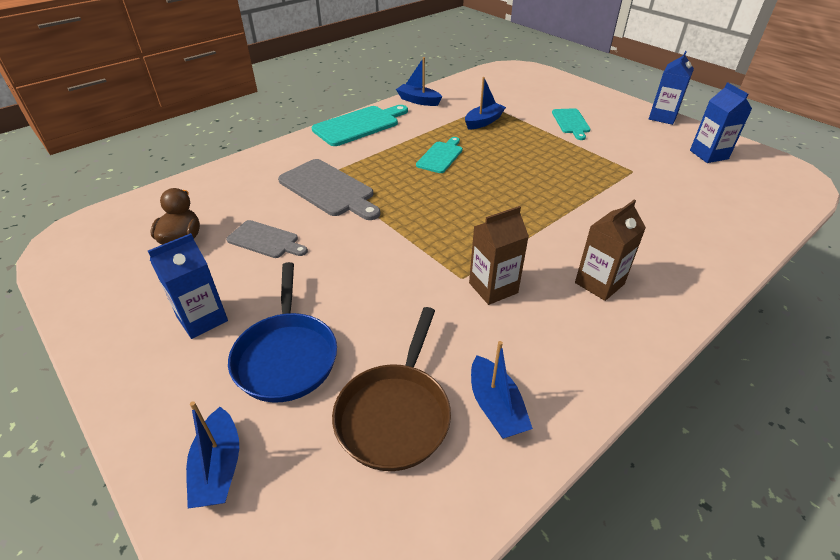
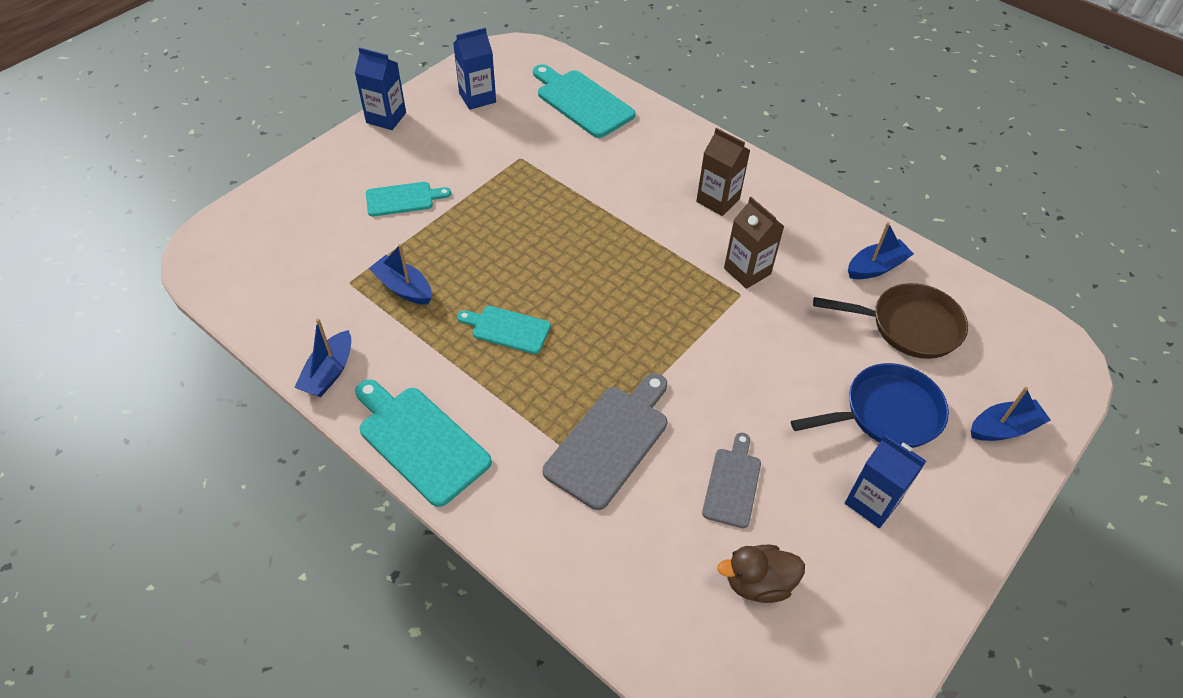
camera: 100 degrees left, 10 degrees up
none -> turquoise cutting board [533,64,636,138]

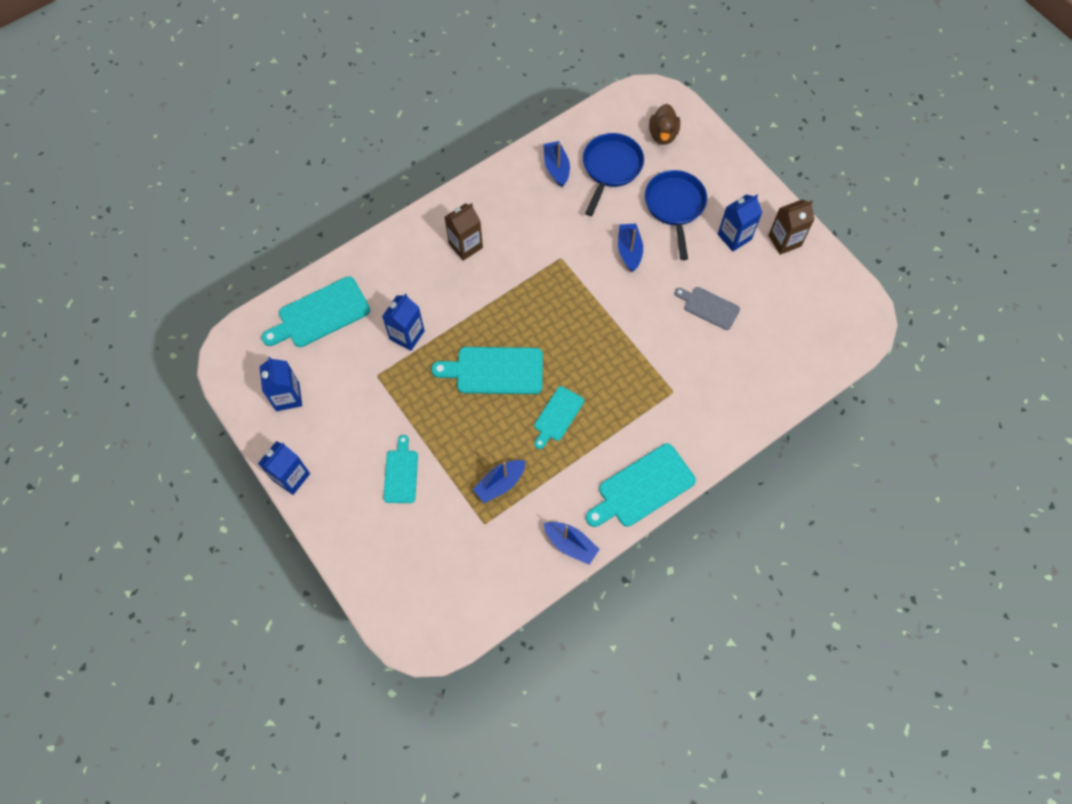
camera: 75 degrees left, 15 degrees up
grey cutting board [543,373,667,510] -> none
brown duck [717,545,805,603] -> brown duck moved to [649,104,680,145]
brown carton [724,197,785,289] -> brown carton moved to [768,199,815,255]
brown pan [813,283,968,359] -> blue pan [583,133,644,216]
blue boat [971,387,1051,441] -> blue boat moved to [618,224,643,272]
none -> blue carton [382,294,425,351]
none -> turquoise cutting board [431,347,543,394]

